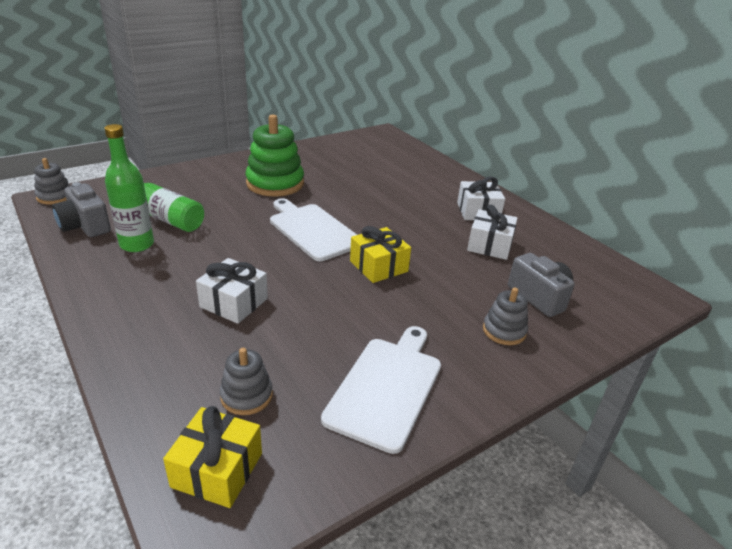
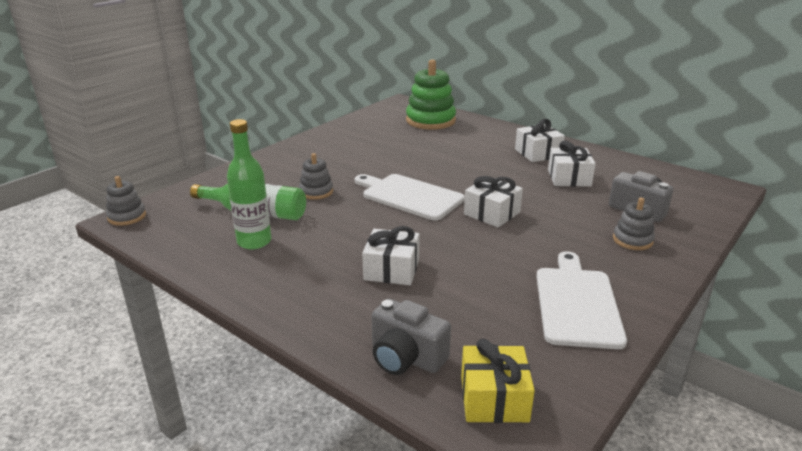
camera: 15 degrees left, 5 degrees down
grey camera [52,182,111,237] -> grey camera moved to [371,299,451,375]
grey stacking toy [220,348,273,415] -> grey stacking toy moved to [299,153,333,200]
green stacking toy [246,114,304,196] -> green stacking toy moved to [406,60,456,130]
yellow gift [350,226,411,283] -> white gift [464,176,523,228]

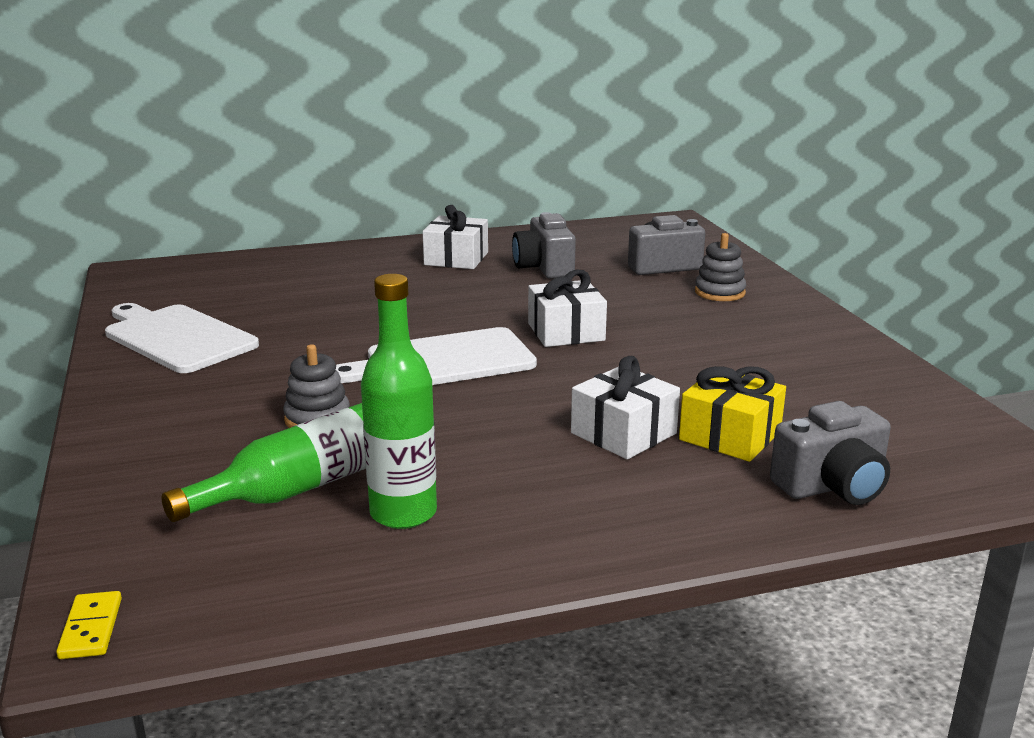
camera: 55 degrees left, 5 degrees down
grey stacking toy [106,176,146,226] -> yellow domino [56,591,122,659]
green stacking toy [406,60,456,130] -> none
yellow gift [461,339,535,423] -> yellow gift moved to [679,366,786,462]
white cutting board [536,251,627,349] -> white cutting board moved to [105,303,259,373]
white gift [548,141,596,187] -> grey camera [512,212,576,279]

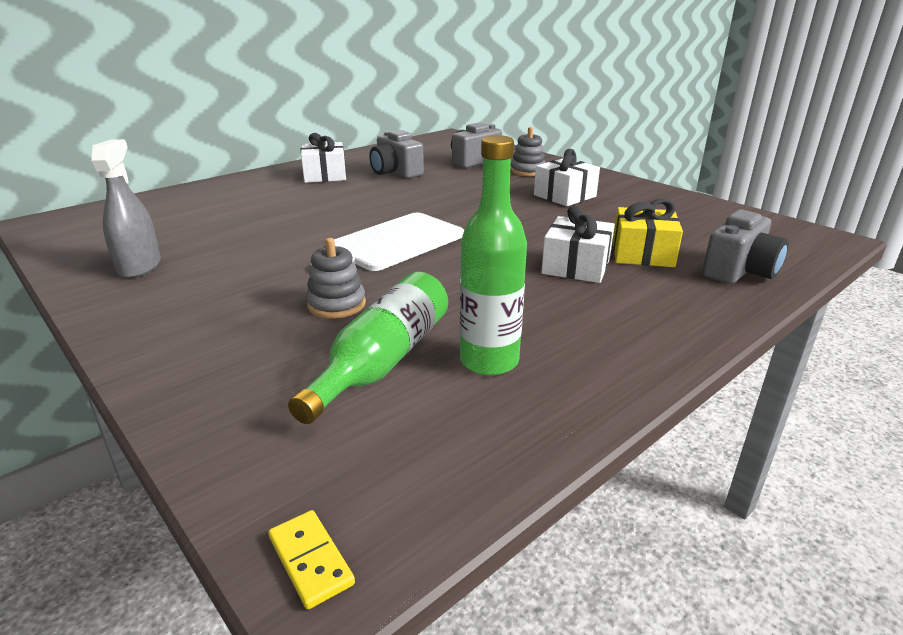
camera: 25 degrees left, 5 degrees up
white cutting board [105,303,259,373] -> grey spray bottle [91,139,161,278]
white gift [528,269,607,347] -> white gift moved to [534,149,600,206]

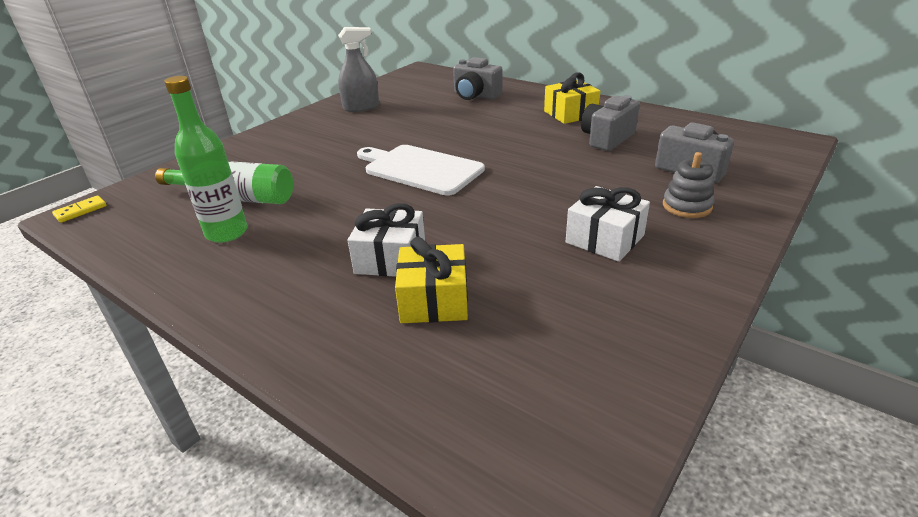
camera: 80 degrees right, 5 degrees up
white gift [301,133,346,183] -> yellow gift [544,72,600,124]
grey stacking toy [306,238,366,318] -> none
grey camera [702,209,788,284] -> grey camera moved to [453,57,503,100]

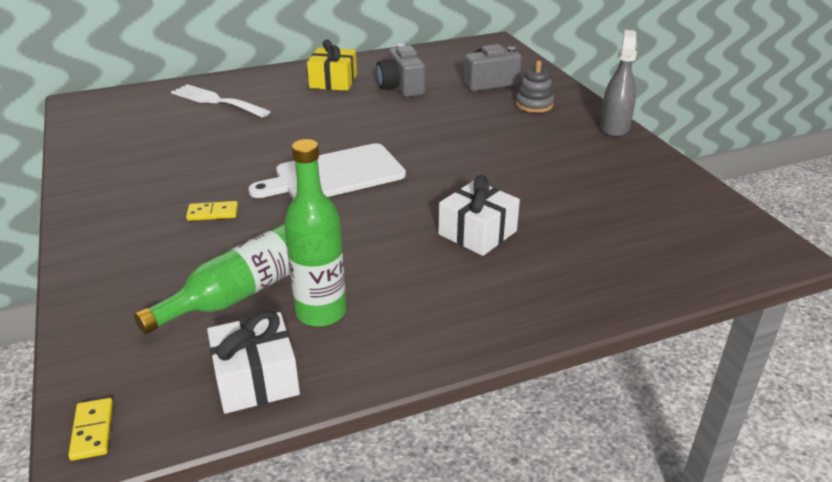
camera: 60 degrees left, 0 degrees up
grey spray bottle [338,27,379,112] -> grey spray bottle moved to [600,30,637,137]
yellow gift [395,237,468,323] -> none
grey camera [453,57,503,100] -> white fork [171,84,271,118]
white gift [566,186,650,262] -> white gift moved to [207,311,300,414]
none -> yellow domino [186,201,238,221]

